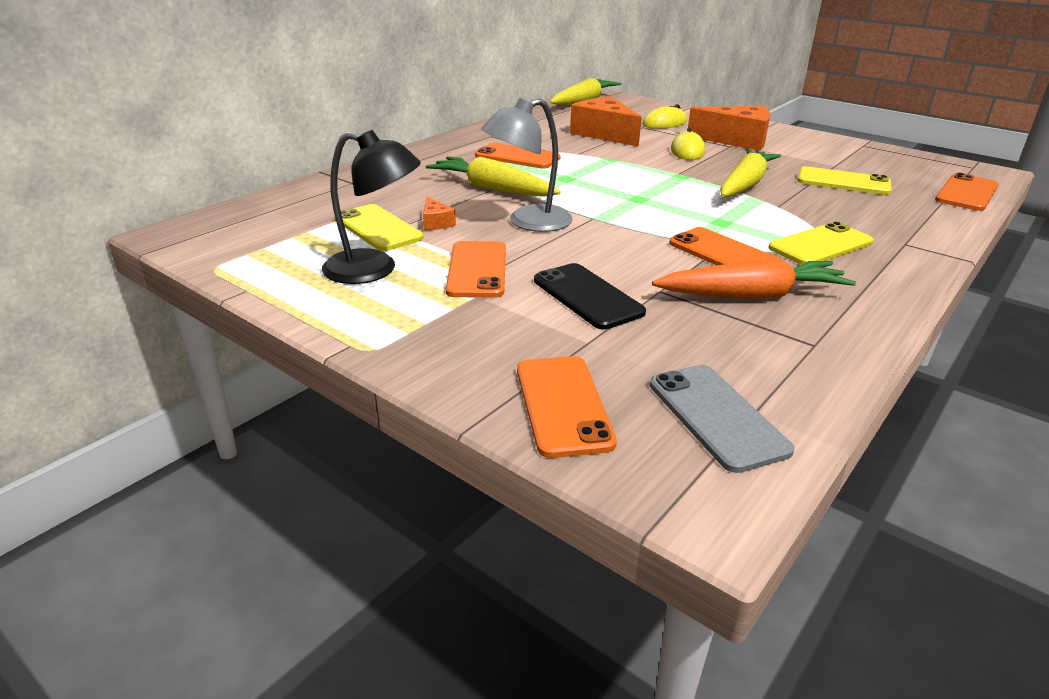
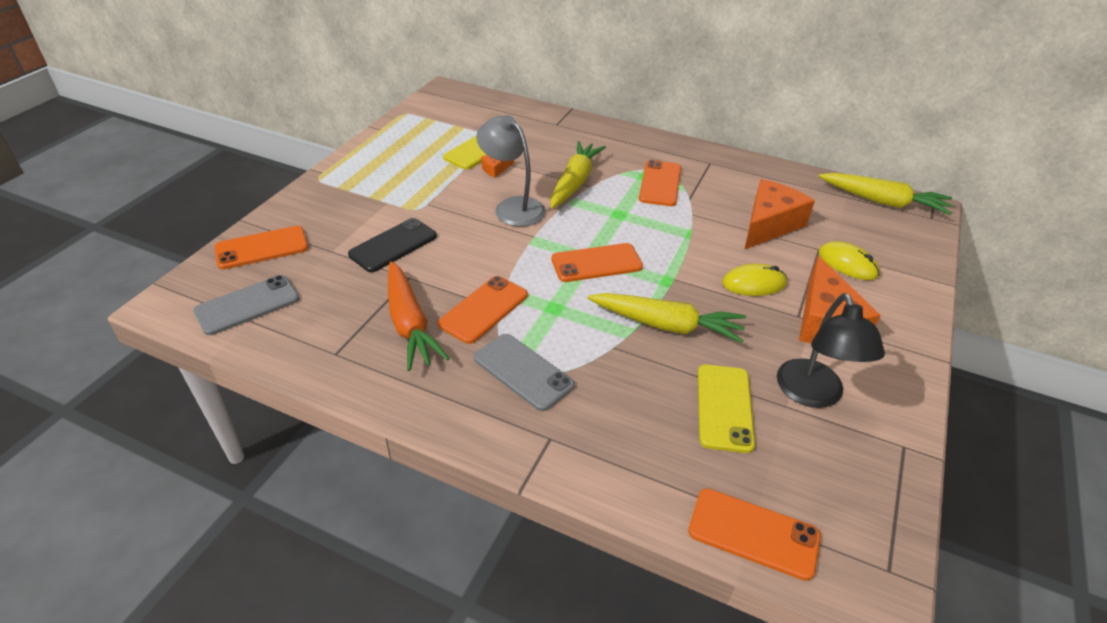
camera: 75 degrees right, 10 degrees up
black lamp [322,130,421,284] -> black lamp moved to [777,293,885,408]
orange phone [446,241,506,298] -> orange phone moved to [551,243,643,282]
yellow phone [768,222,873,265] -> grey phone [474,334,575,411]

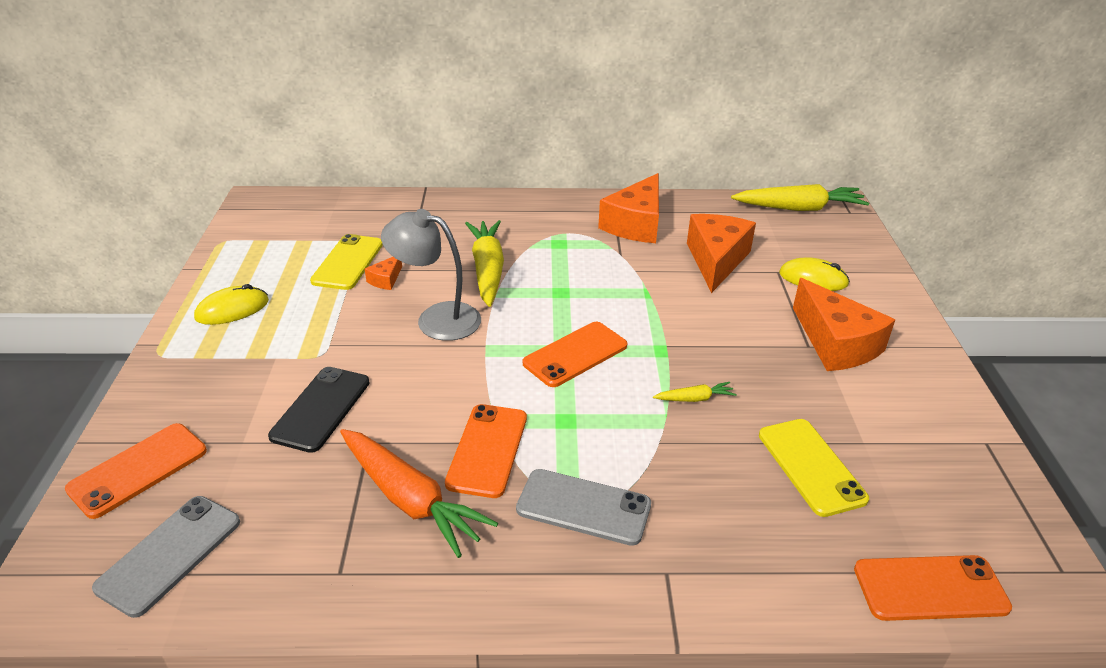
camera: 25 degrees left, 5 degrees down
yellow carrot [587,293,746,343] -> yellow carrot [653,382,737,402], size x0.45
orange phone [639,160,681,206] -> none
yellow mouse [722,264,787,296] -> yellow mouse moved to [194,284,269,325]
black lamp [777,293,885,408] -> none
none -> orange cheese [598,173,659,243]

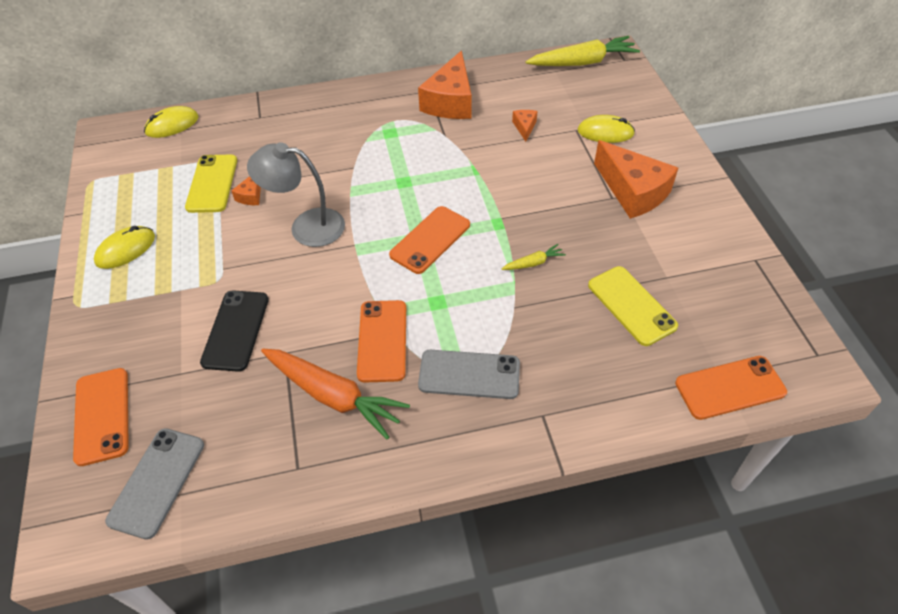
camera: 10 degrees left, 15 degrees up
orange phone [65,423,207,519] -> orange phone turned 45 degrees counterclockwise [73,368,129,466]
yellow carrot [465,220,504,307] -> none
orange cheese [687,214,756,293] -> orange cheese [512,110,538,142], size x0.45
none -> yellow mouse [144,106,199,138]

